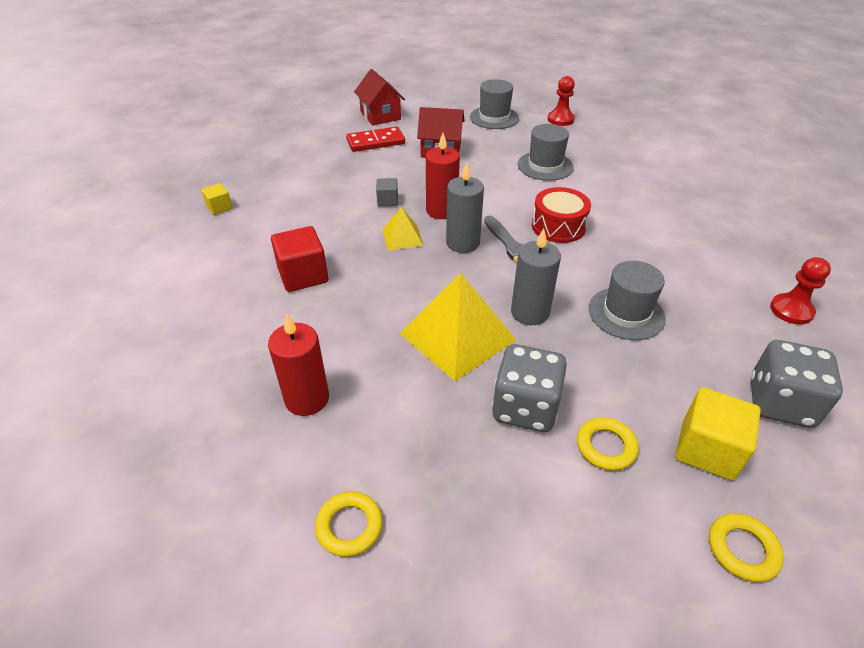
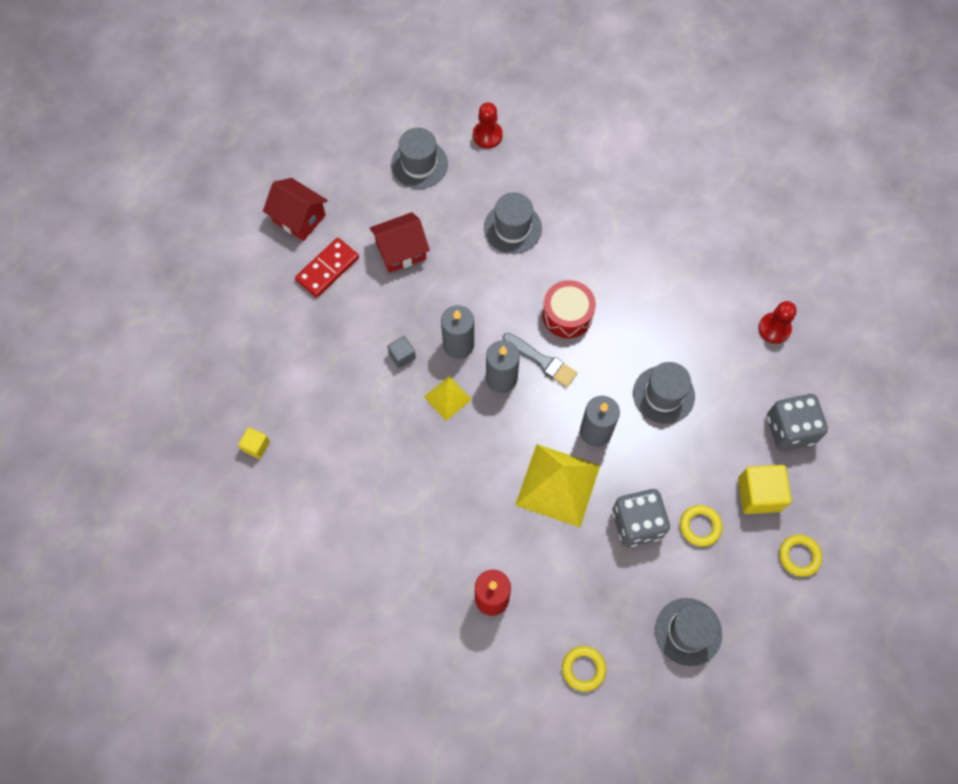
camera: 30 degrees left, 25 degrees up
red cube [271,226,328,292] -> none
red candle [426,133,460,219] -> grey candle [441,305,474,359]
none -> grey hat [655,598,722,666]

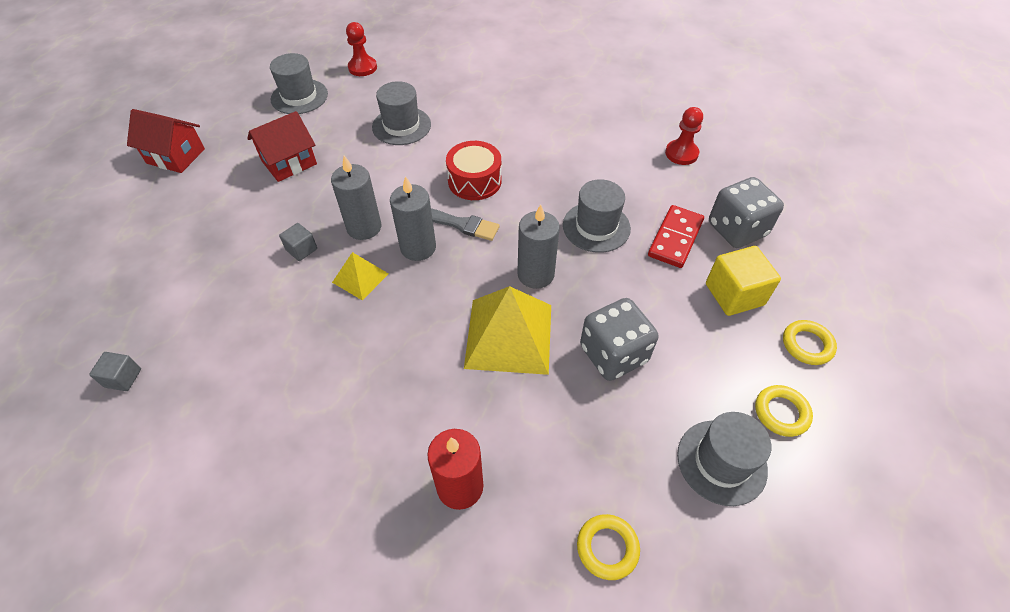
camera: 15 degrees left, 15 degrees down
yellow cube [238,427,270,459] -> grey cube [89,352,141,391]
red domino [295,238,359,298] -> red domino moved to [648,205,704,268]
yellow ring [680,505,722,547] -> yellow ring moved to [755,385,813,437]

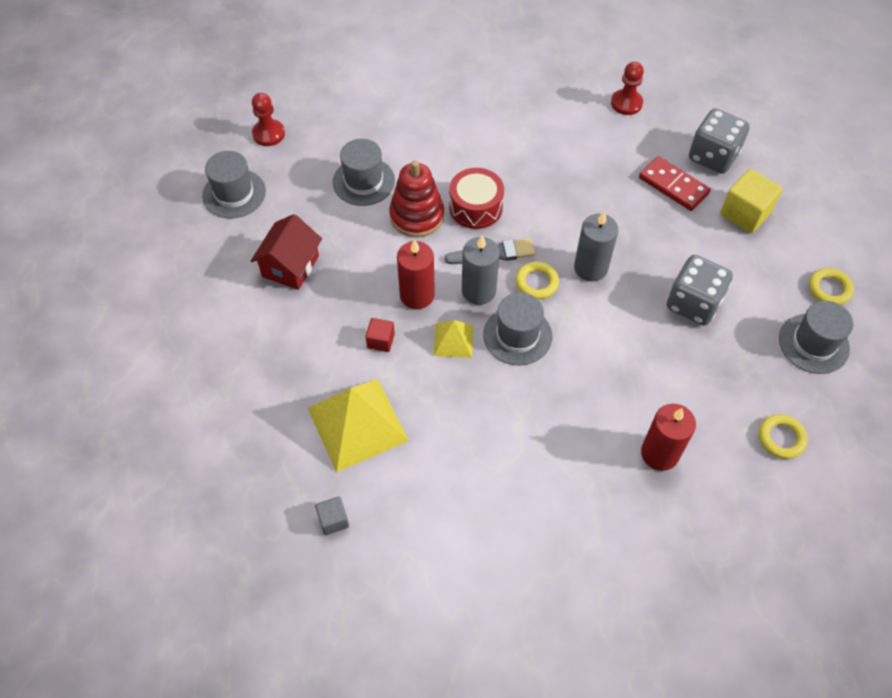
camera: 30 degrees left, 5 degrees up
red house [127,109,205,173] -> none
grey cube [279,223,317,261] -> red cube [366,318,395,352]
grey candle [331,156,381,240] -> red candle [397,239,435,309]
yellow pyramid [464,286,551,375] -> yellow pyramid moved to [308,379,409,472]
grey hat [563,179,631,253] -> grey hat moved to [483,292,552,365]
red domino [648,205,704,268] -> red domino turned 45 degrees counterclockwise [639,156,711,211]
yellow ring [783,320,837,365] -> yellow ring moved to [516,262,559,299]
none -> red stacking toy [389,160,444,238]

